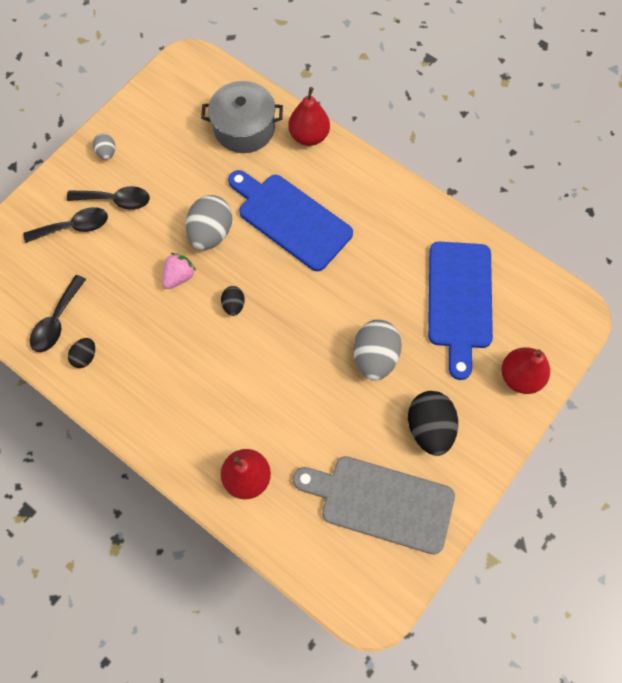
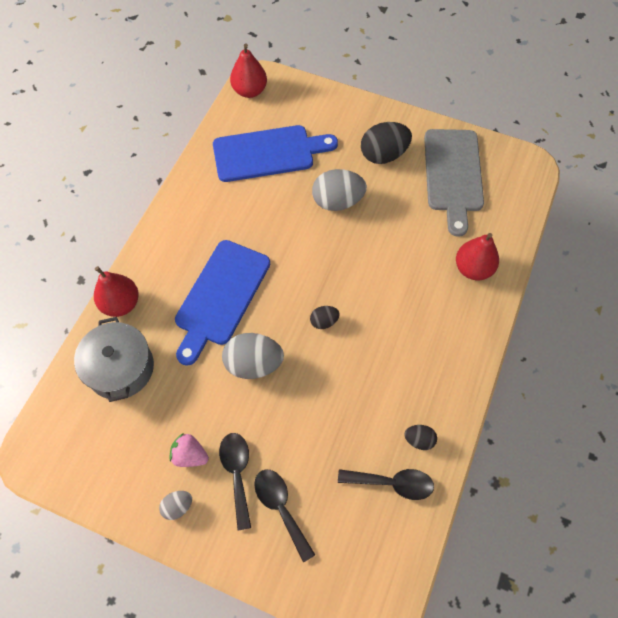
camera: 105 degrees left, 5 degrees down
pink strawberry [163,253,196,289] -> pink strawberry moved to [169,433,209,467]
red pear [501,347,550,394] -> red pear moved to [230,44,267,98]

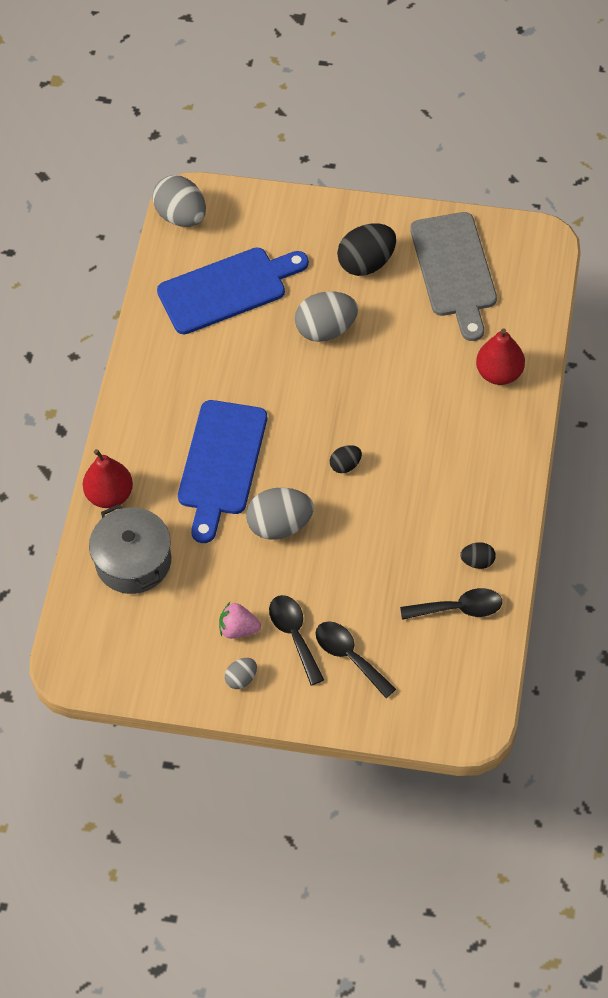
camera: 10 degrees left, 5 degrees down
red pear [230,44,267,98] -> grey egg [152,175,206,227]

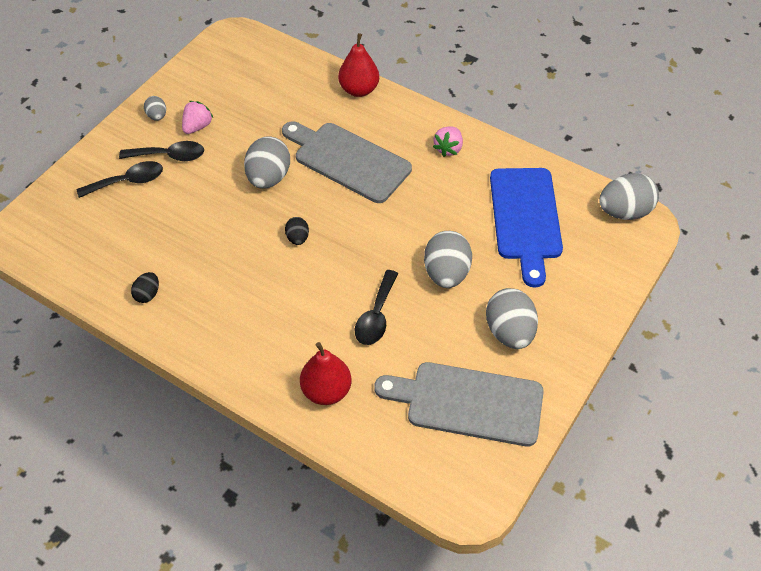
camera: 110 degrees right, 5 degrees down
grey pot [89,504,171,594] -> none
blue cutting board [178,400,267,543] -> grey cutting board [282,121,412,203]
black egg [337,223,396,276] -> grey egg [486,288,538,349]
black spoon [400,588,502,620] -> black spoon moved to [355,270,399,345]
none -> pink strawberry [433,126,463,157]

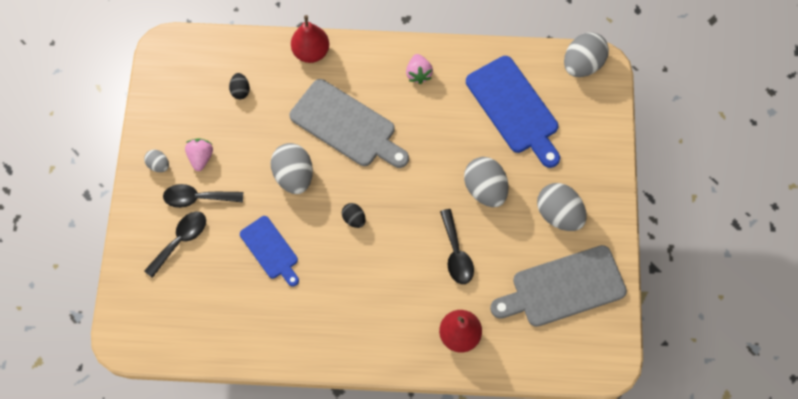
camera: 30 degrees left, 15 degrees up
black spoon [119,141,204,161] -> black spoon turned 150 degrees counterclockwise [163,184,243,208]
black egg [131,272,159,303] -> black egg moved to [229,73,250,99]
grey cutting board [282,121,412,203] -> grey cutting board turned 150 degrees counterclockwise [290,79,409,168]
none -> blue cutting board [240,216,299,287]

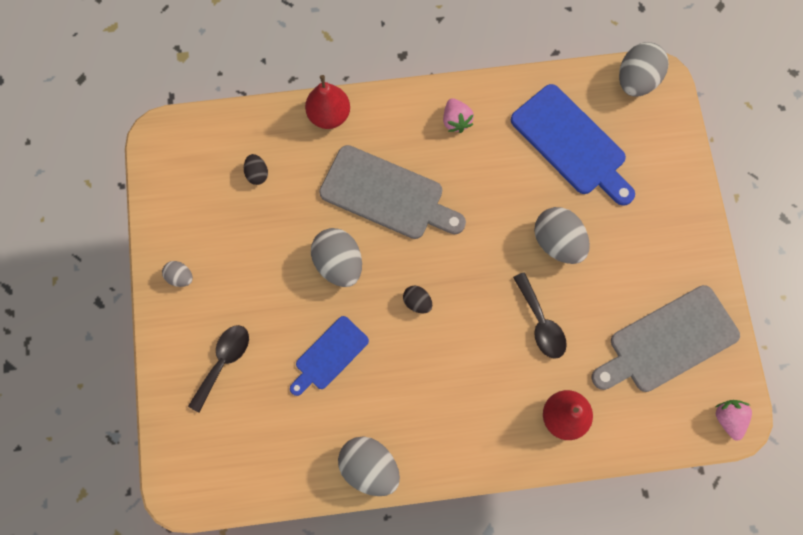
camera: 10 degrees left, 5 degrees up
black spoon [163,184,243,208] -> none
pink strawberry [185,138,213,171] -> pink strawberry moved to [715,400,752,440]
blue cutting board [240,216,299,287] -> blue cutting board turned 90 degrees clockwise [290,316,369,396]
grey egg [537,183,587,231] -> grey egg moved to [338,436,400,496]

